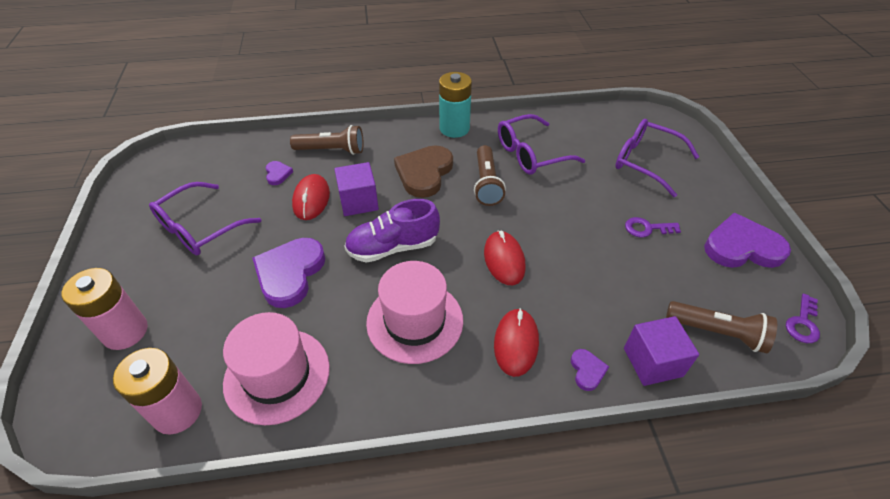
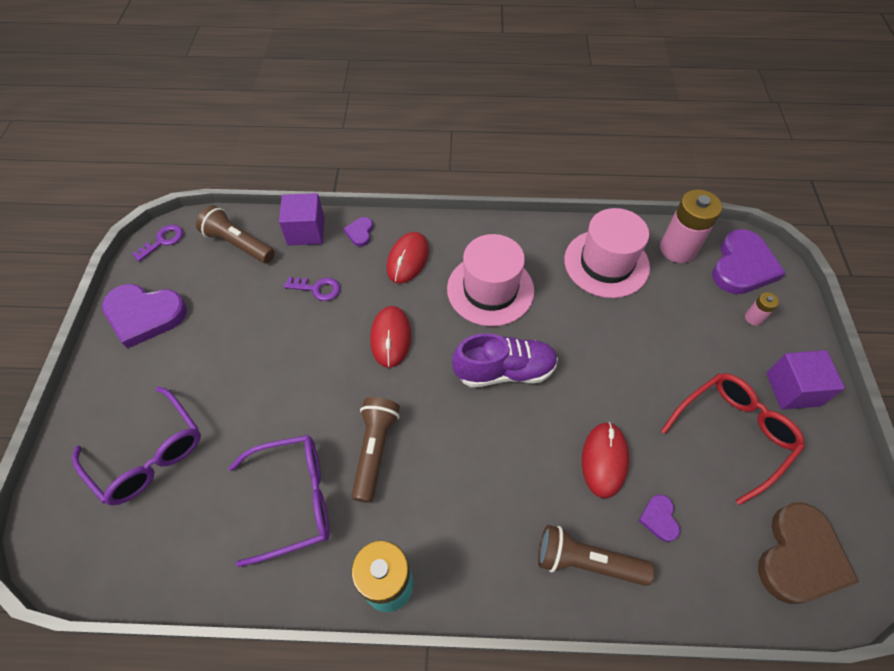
camera: 170 degrees left, 10 degrees up
pink battery [61,268,148,350] -> pink battery [745,292,779,326], size x0.47
purple glasses [149,182,261,255] -> red glasses [661,373,805,505]
purple heart [253,238,325,308] -> purple heart moved to [712,229,786,294]
purple cube [334,162,379,216] -> purple cube moved to [766,350,845,410]
brown heart [394,146,453,198] -> brown heart moved to [758,502,859,604]
purple key [625,217,681,238] -> purple key moved to [284,277,340,301]

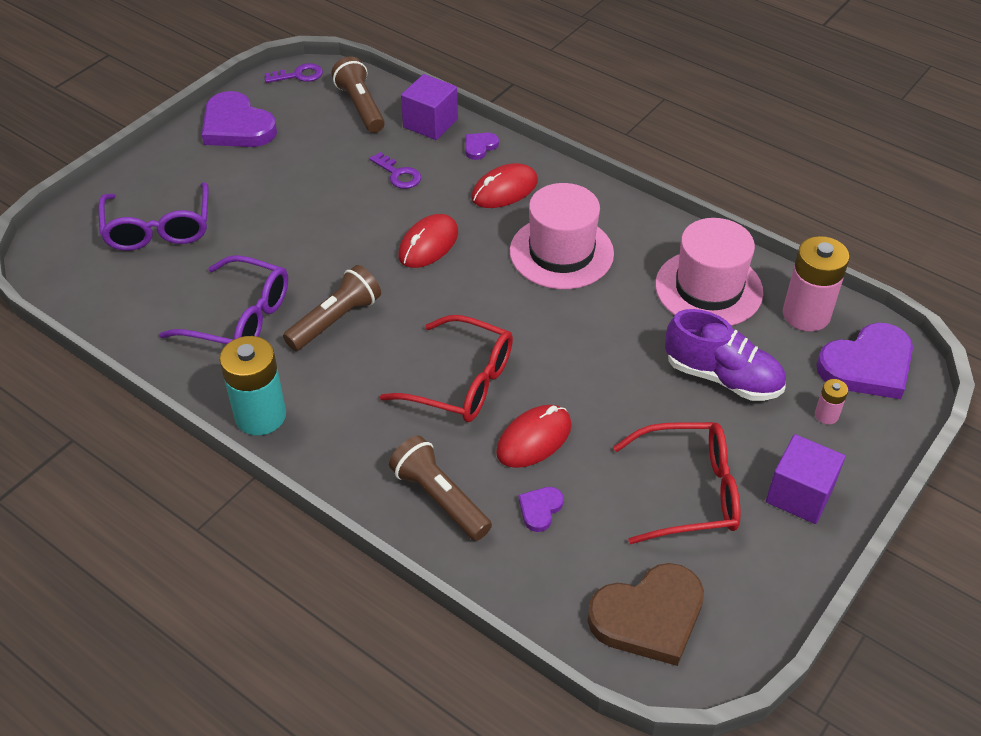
camera: 35 degrees right, 10 degrees down
purple shoe [452,333,558,387] -> purple shoe moved to [665,309,786,401]
none -> red glasses [380,315,513,422]

